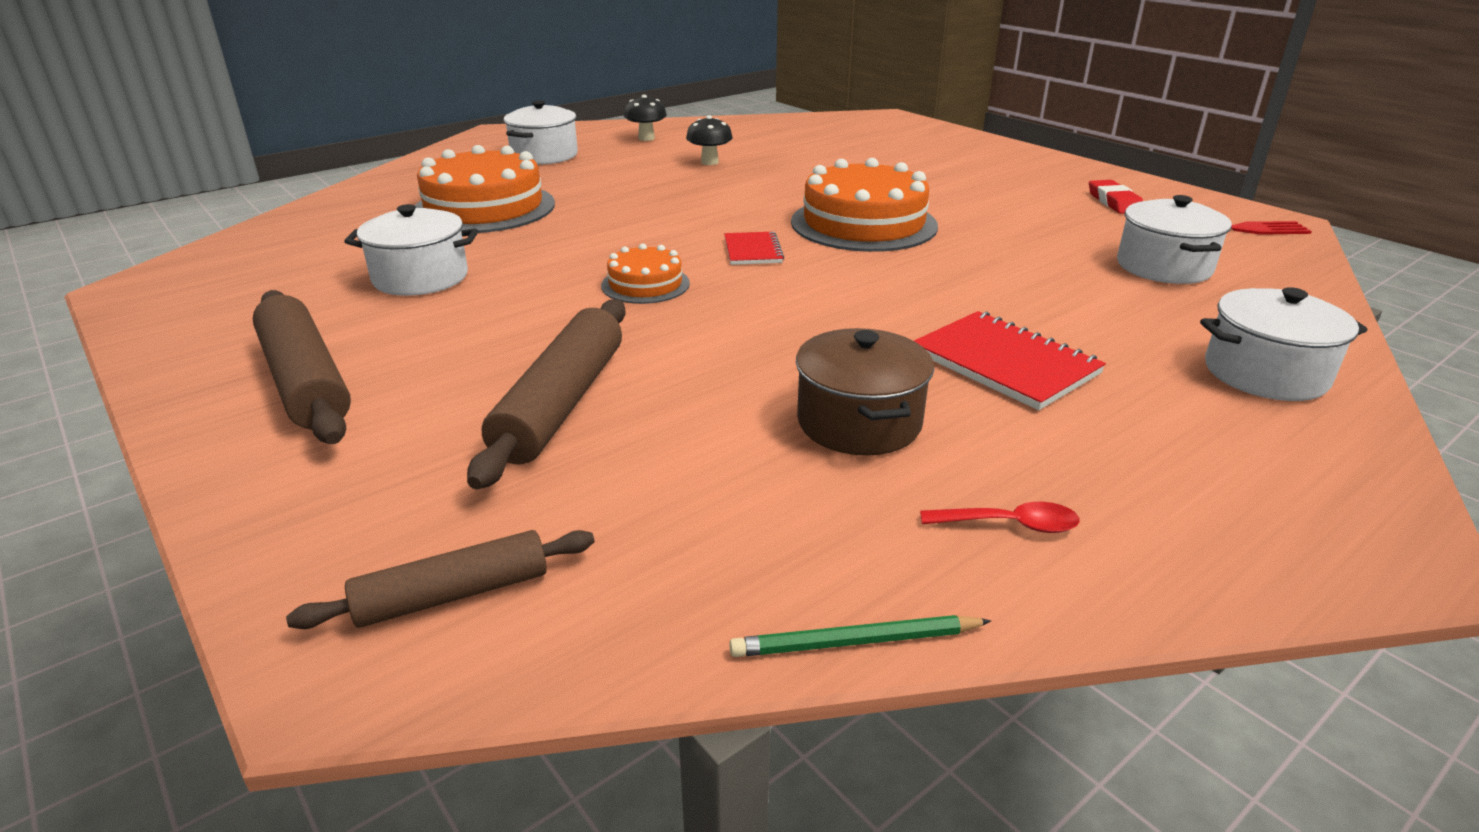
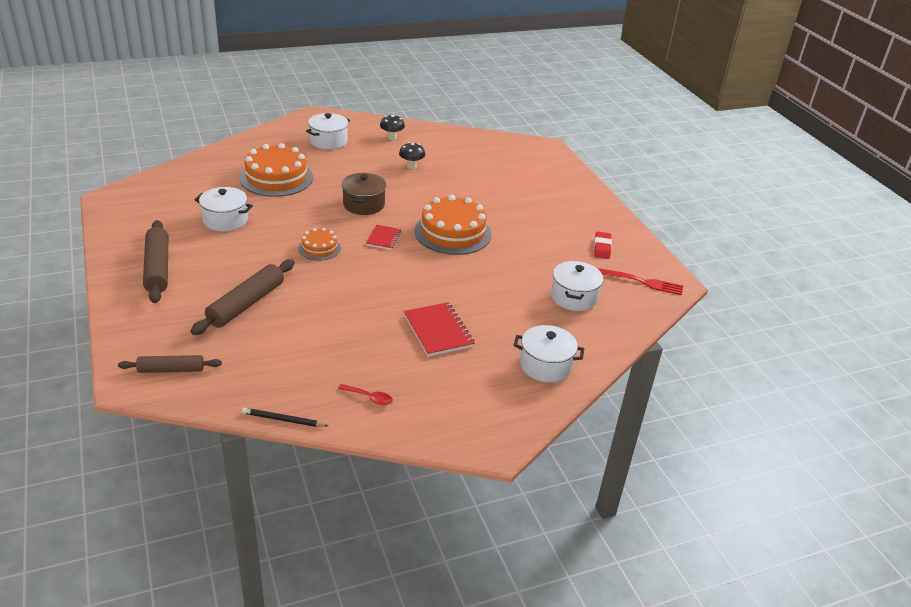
camera: 15 degrees right, 5 degrees up
green pencil [729,615,991,657] -> black pencil [242,408,328,427]
brown pot [796,328,934,456] -> brown pot moved to [342,173,387,215]

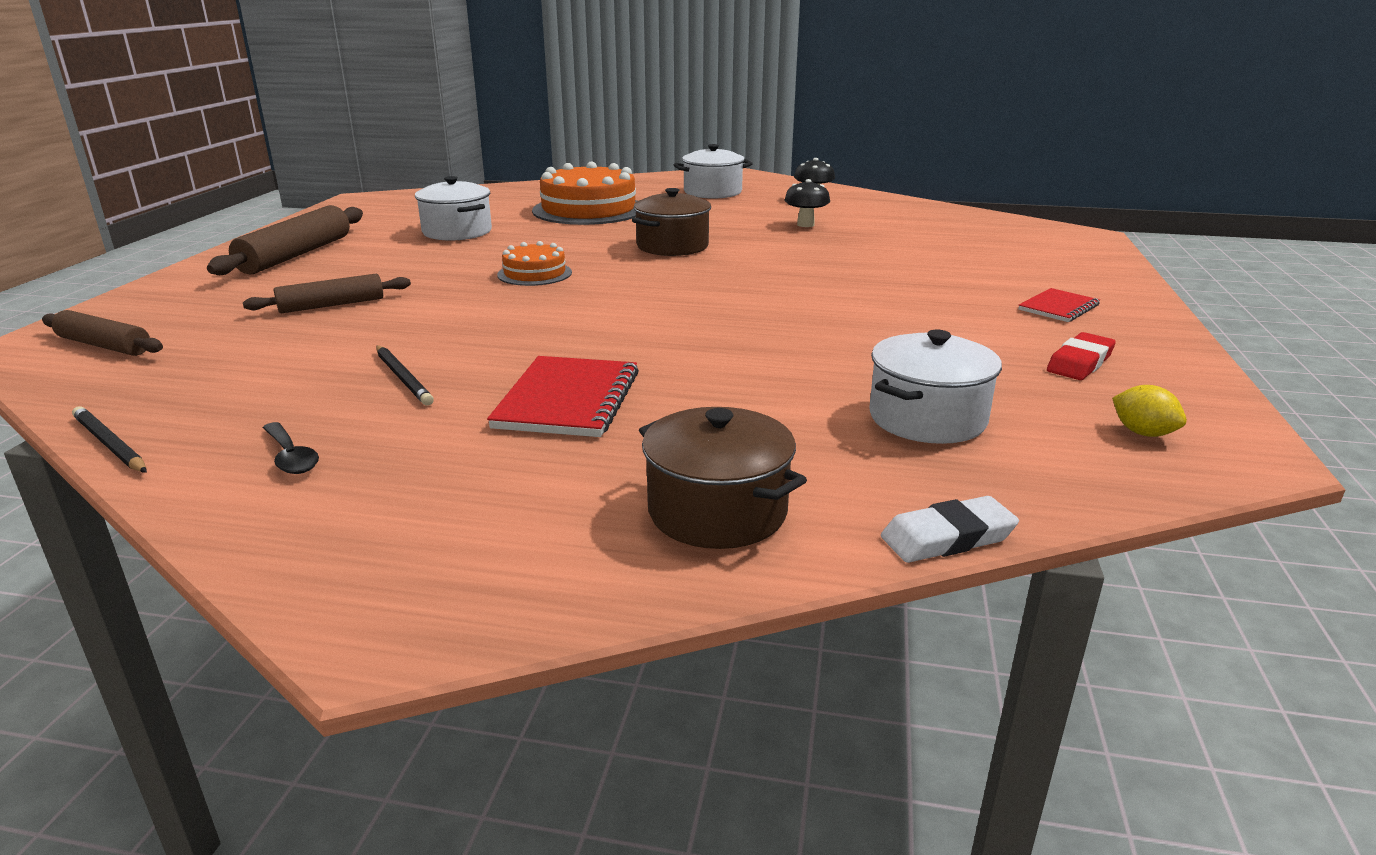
camera: 35 degrees right, 10 degrees down
brown rolling pin [191,259,295,335] -> brown rolling pin [243,274,411,313], size x0.62
red spoon [338,384,393,405] -> black spoon [263,422,319,474]
red notebook [366,225,401,250] -> red notebook moved to [1018,288,1100,322]
orange cake [414,195,492,255] -> none
white pot [514,325,584,382] -> brown pot [639,407,807,549]
red fork [598,268,683,295] -> yellow lemon [1112,385,1187,437]
none -> black pencil [376,345,434,406]
none -> white eraser [881,496,1019,563]

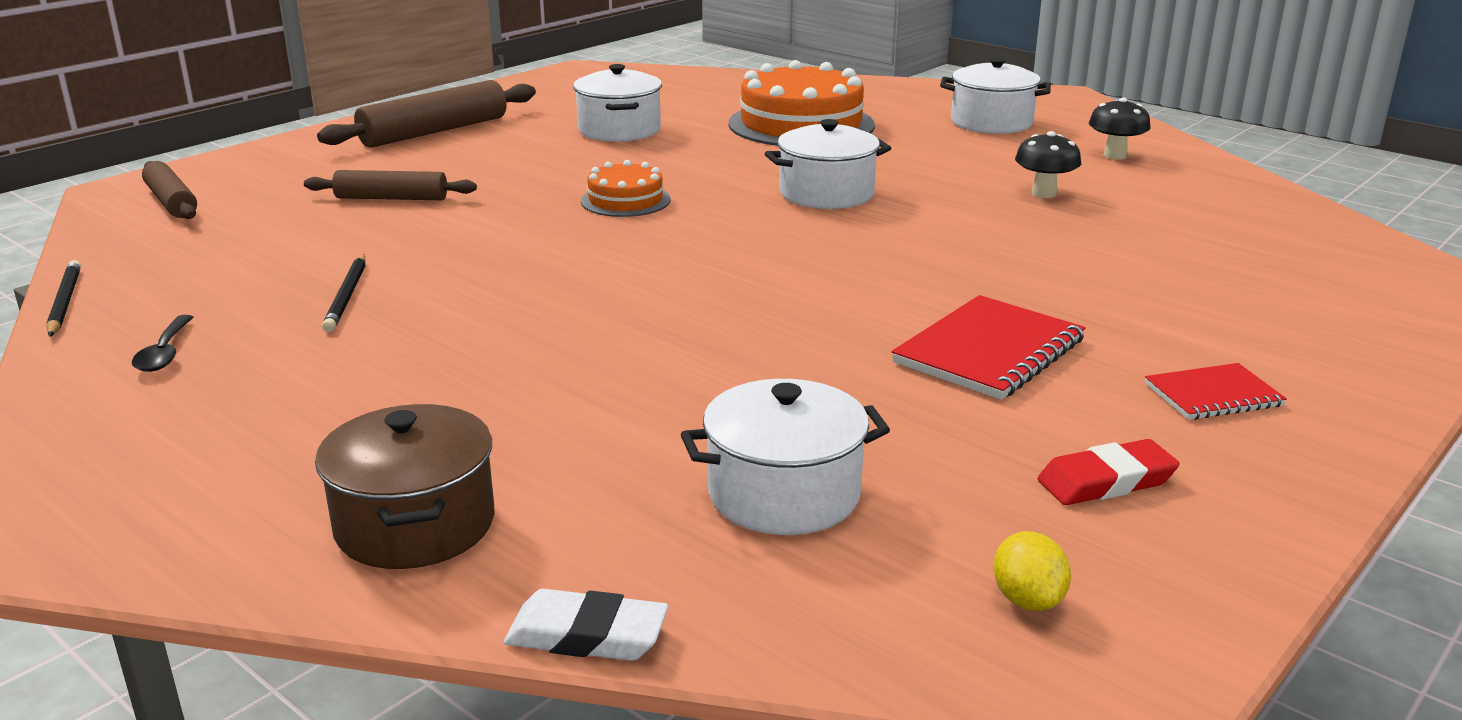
camera: 30 degrees right, 0 degrees up
red notebook [487,356,639,437] -> red notebook moved to [892,295,1086,400]
brown pot [632,188,711,256] -> white pot [765,119,891,209]

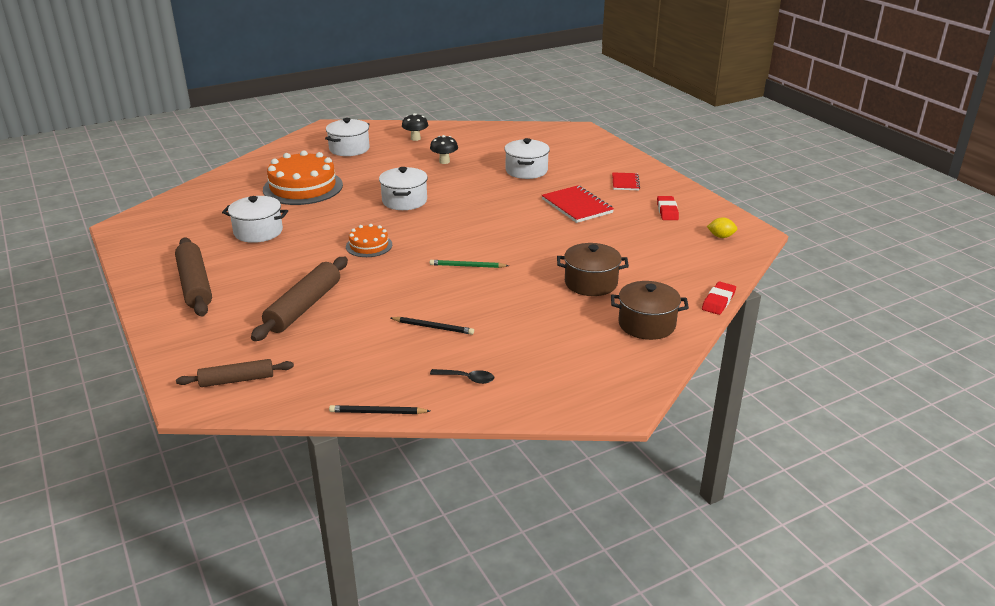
camera: 70 degrees left, 5 degrees up
brown rolling pin [304,170,477,200] -> brown rolling pin [251,257,348,341], size x1.61
white eraser [504,589,668,661] -> red eraser [702,281,736,315]
white pot [681,379,890,535] -> white pot moved to [504,138,550,179]
none -> green pencil [430,260,509,268]
none -> brown pot [557,243,629,296]

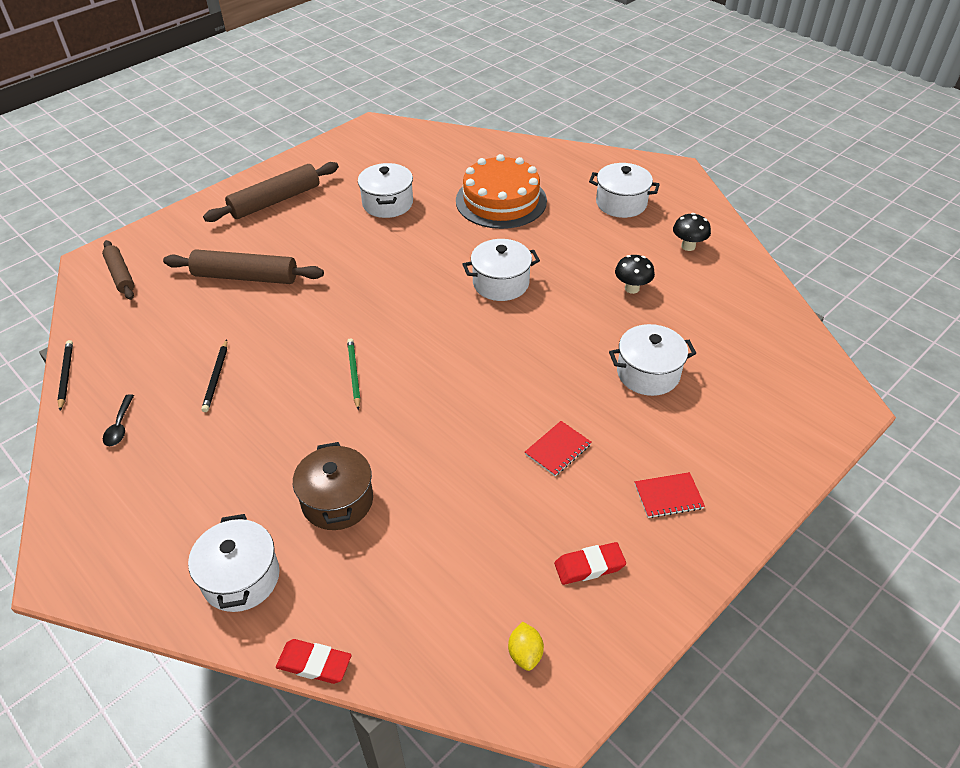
camera: 75 degrees right, 15 degrees up
orange cake [346,224,392,257] -> none
red notebook [541,185,614,223] -> red notebook [525,421,591,476], size x0.60
brown pot [611,281,689,340] -> white pot [188,514,280,612]

